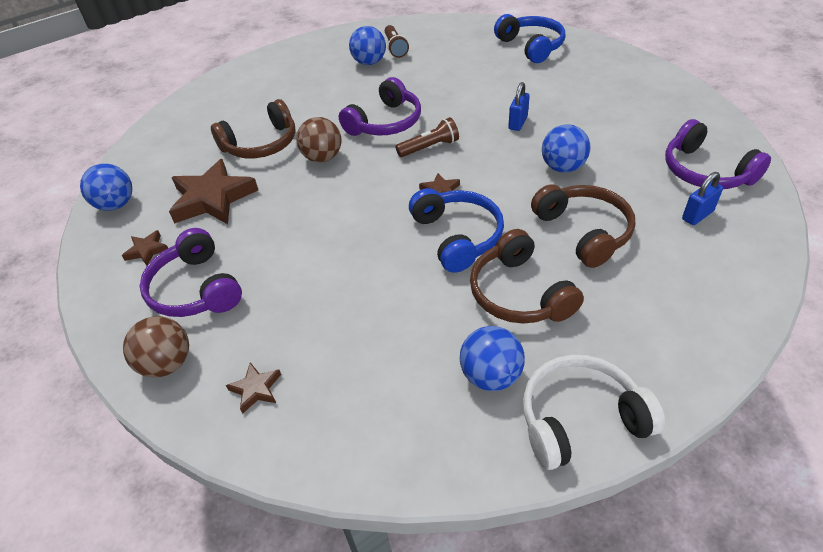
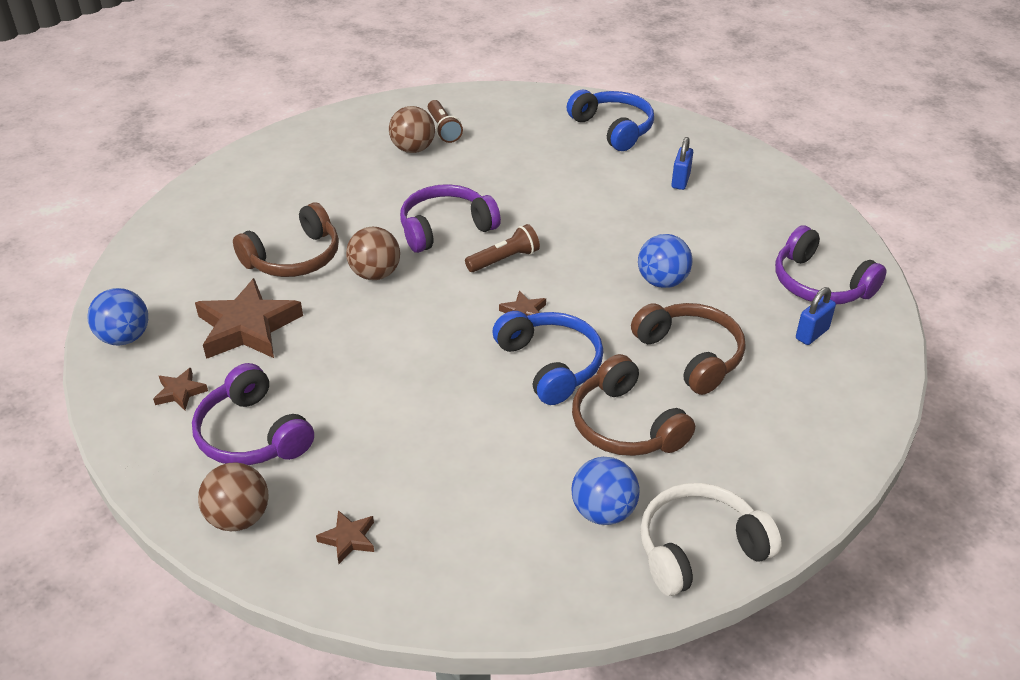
camera: 10 degrees left, 5 degrees down
purple headphones [339,77,421,136] -> purple headphones turned 150 degrees counterclockwise [400,184,501,253]
blue ball [349,26,386,65] -> brown ball [389,106,435,153]
blue padlock [508,82,530,131] -> blue padlock moved to [671,137,693,190]

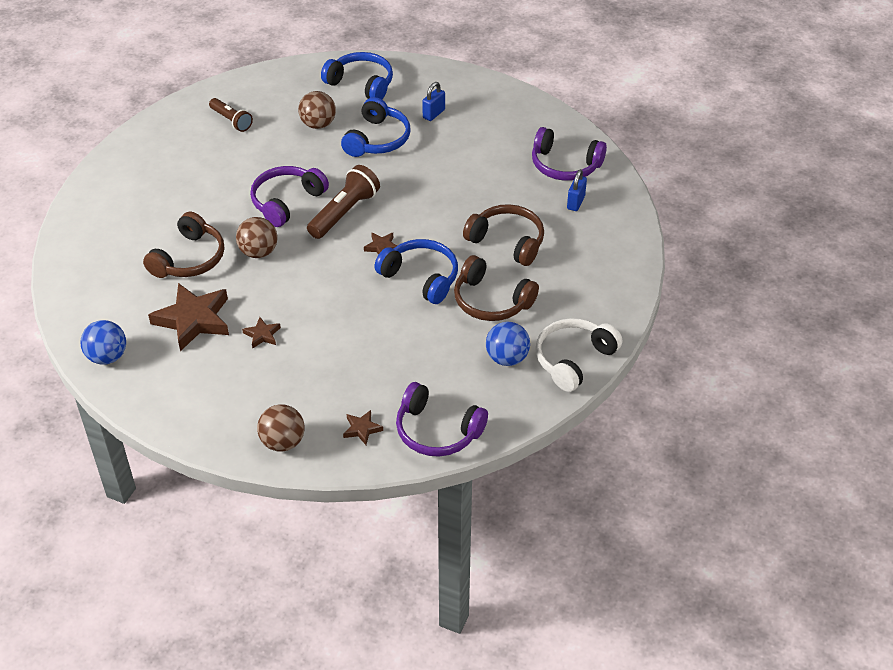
camera: 25 degrees left, 5 degrees up
brown star [153,368,208,410] -> brown star moved to [242,317,281,349]
purple headphones [192,363,314,465] -> purple headphones moved to [396,382,488,457]
brown ball [389,106,435,153] -> brown ball moved to [298,91,336,129]
brown flashlight [465,224,540,272] -> brown flashlight [307,165,380,239], size x1.55
blue ball [638,234,693,288] -> none
blue padlock [671,137,693,190] -> blue padlock turned 45 degrees clockwise [422,82,445,121]
none -> blue headphones [341,97,411,157]

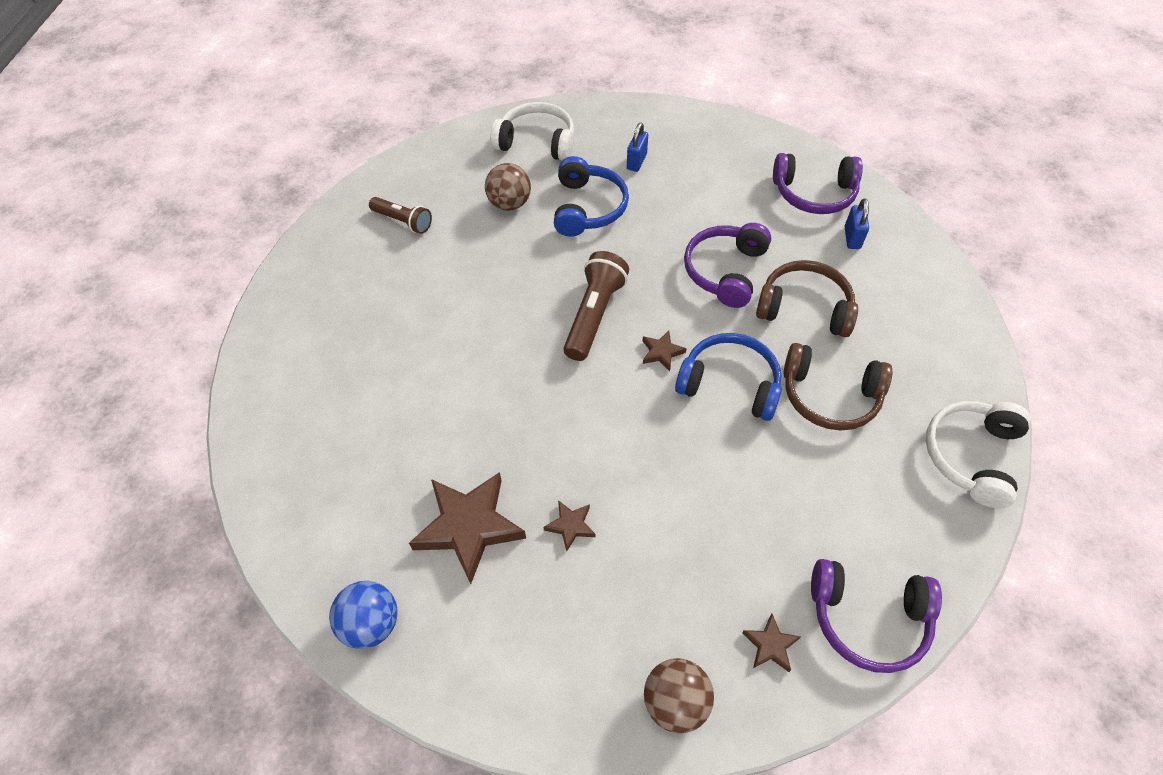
camera: 15 degrees left, 10 degrees up
brown headphones [143,212,224,278] -> none
brown ball [236,217,278,258] -> none
purple headphones [250,166,329,227] -> purple headphones moved to [684,223,771,308]
blue headphones [321,52,393,99] -> white headphones [491,102,574,161]
blue ball [486,322,530,366] -> none

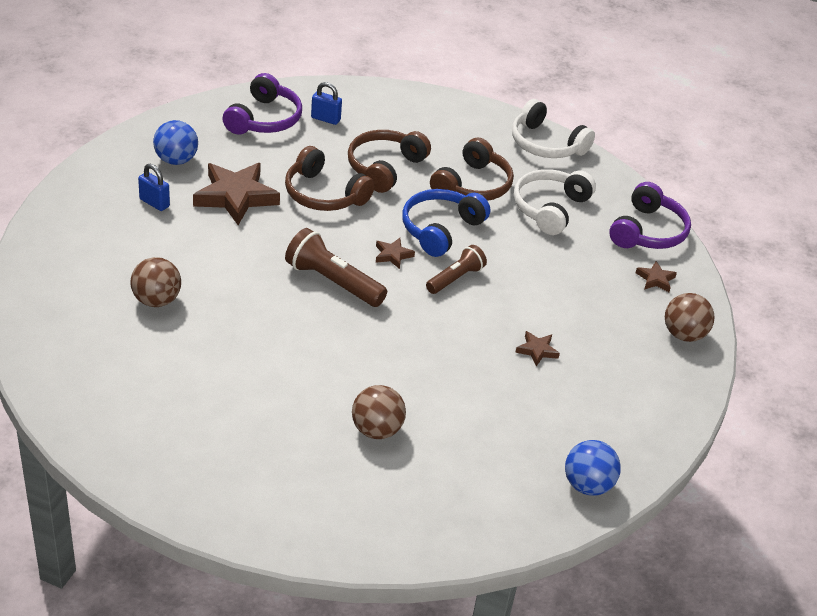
camera: 80 degrees left, 15 degrees down
brown flashlight [369,197,432,234] -> brown flashlight moved to [426,245,487,294]
brown star [409,472,526,584] -> brown star moved to [193,163,280,225]
white headphones [491,102,574,161] -> white headphones moved to [514,169,596,235]
blue headphones [554,156,629,237] -> none
purple headphones [684,223,771,308] -> brown headphones [285,146,375,211]
none -> blue ball [153,120,198,165]
none -> brown ball [352,385,406,439]

